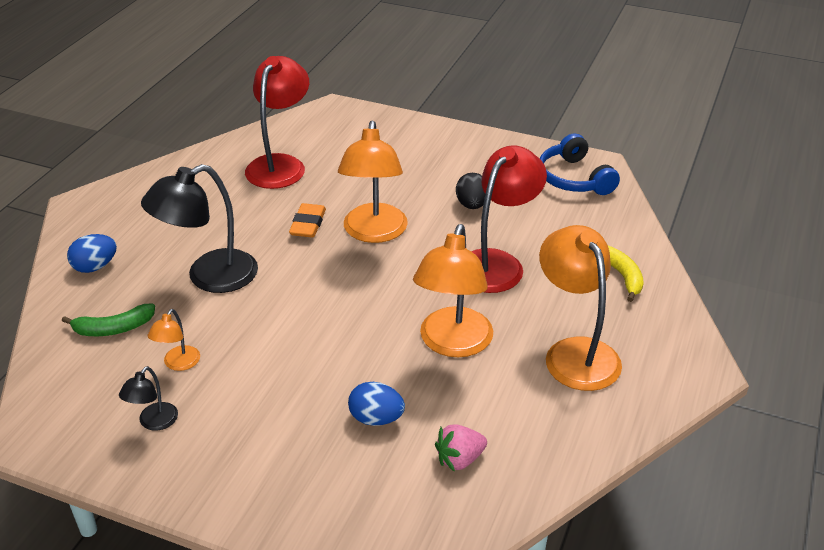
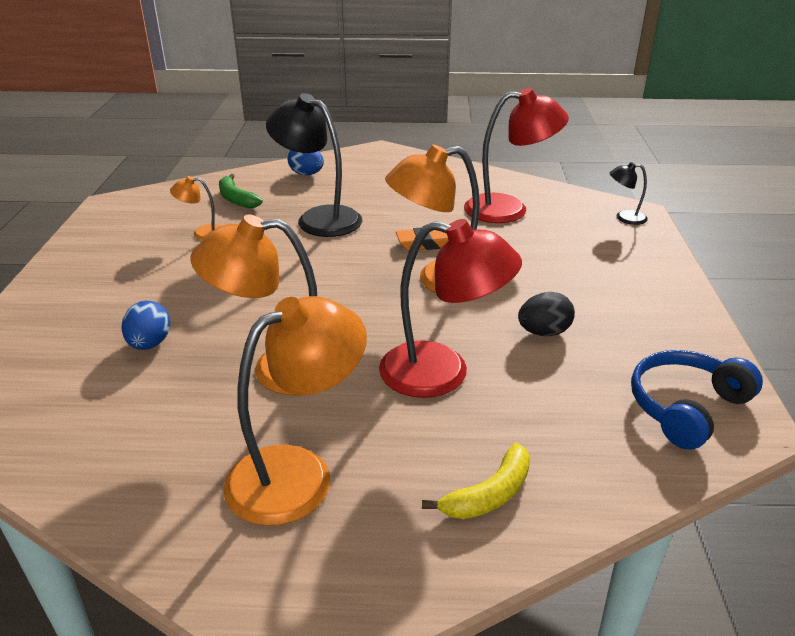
camera: 70 degrees right, 5 degrees down
black lamp [119,366,178,431] -> black lamp moved to [610,162,648,225]
pink strawberry [435,424,487,472] -> none

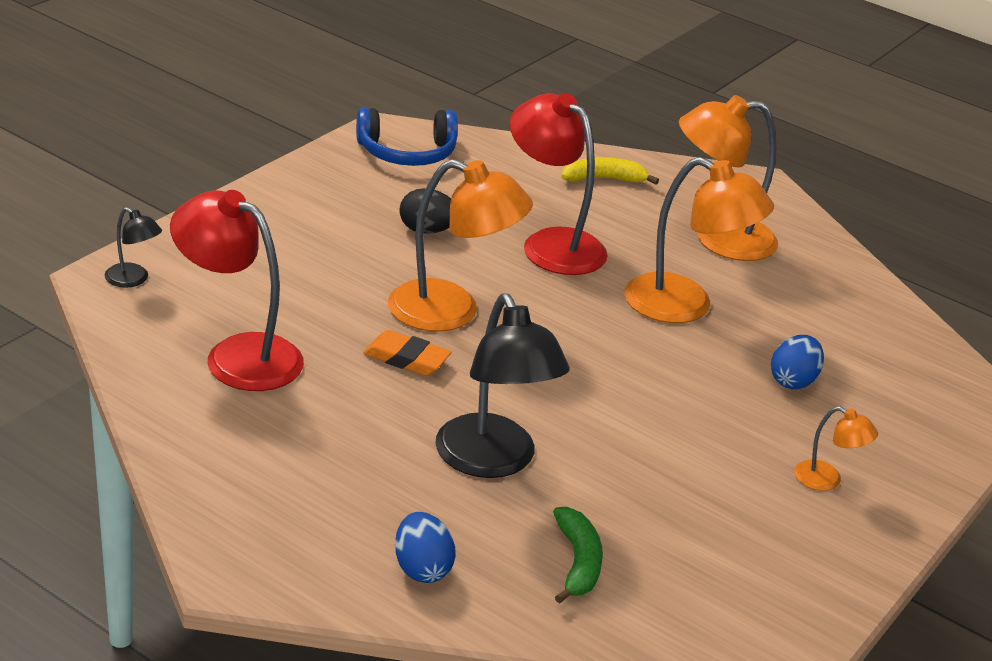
camera: 150 degrees left, 0 degrees up
orange lamp [170,176,221,240] -> orange lamp moved to [794,406,878,491]

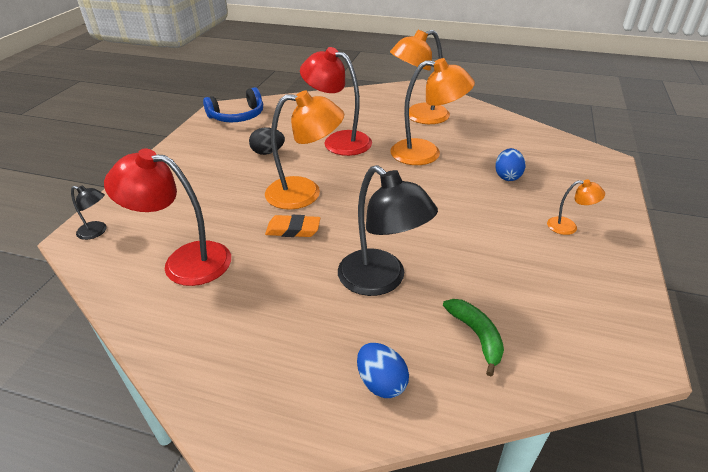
camera: 15 degrees left, 5 degrees up
yellow banana [562,157,659,184] -> none

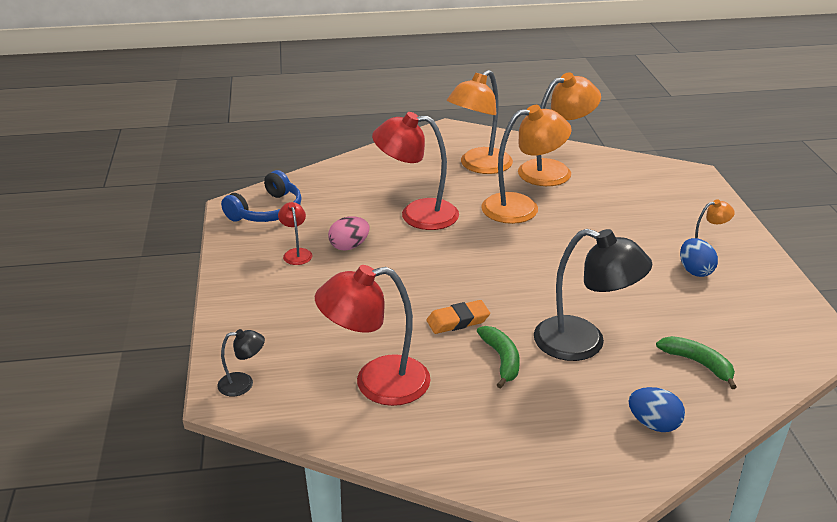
camera: 25 degrees left, 5 degrees down
black egg [249,127,285,155] -> pink egg [328,216,369,251]
orange lamp [265,90,344,210] -> orange lamp moved to [518,72,601,186]
blue egg [495,148,526,181] -> blue egg moved to [680,238,718,277]
none -> red lamp [278,202,312,265]
none -> green banana [477,326,520,389]

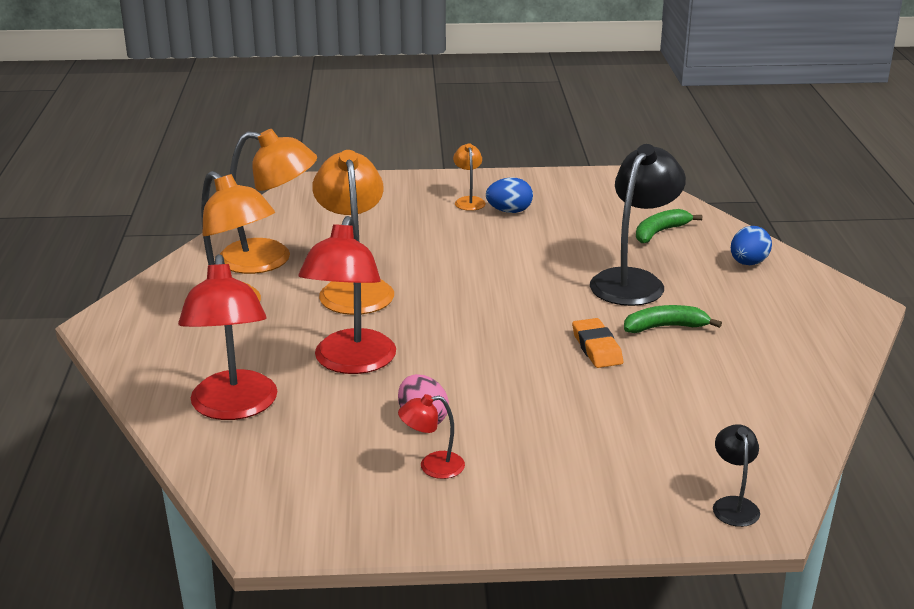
camera: 85 degrees left, 5 degrees down
blue headphones [221,170,302,222] -> none
red lamp [315,265,431,406] -> red lamp moved to [178,254,277,420]
orange lamp [518,72,601,186] -> orange lamp turned 120 degrees clockwise [220,129,317,274]

